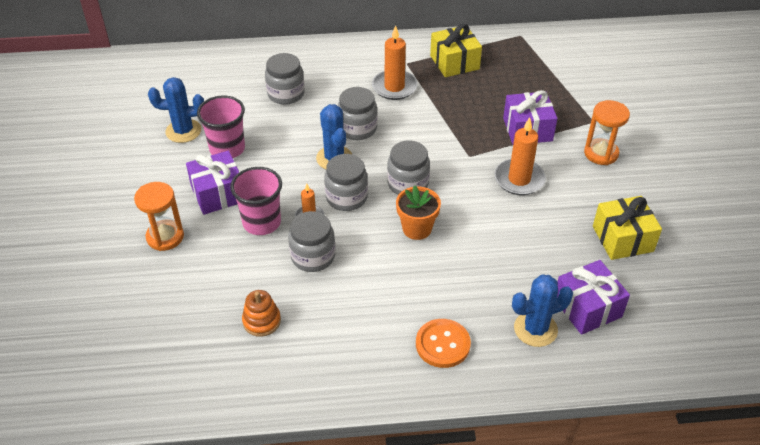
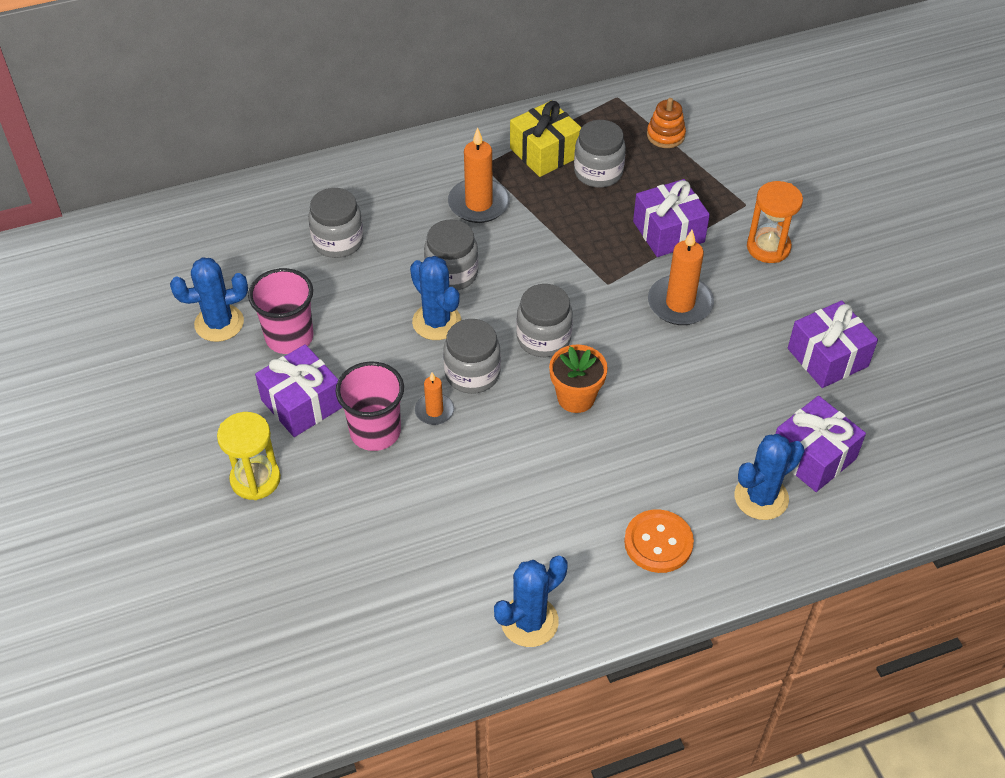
camera: 15 degrees left, 5 degrees up
orange hourglass [134,182,184,251] -> yellow hourglass [217,412,281,500]
orange stacking toy [242,290,281,337] -> orange stacking toy moved to [647,98,686,148]
grey jar [288,211,335,272] -> grey jar moved to [574,120,626,187]
yellow gift [593,196,662,260] -> purple gift [788,300,878,388]
none -> blue cactus [494,556,568,647]

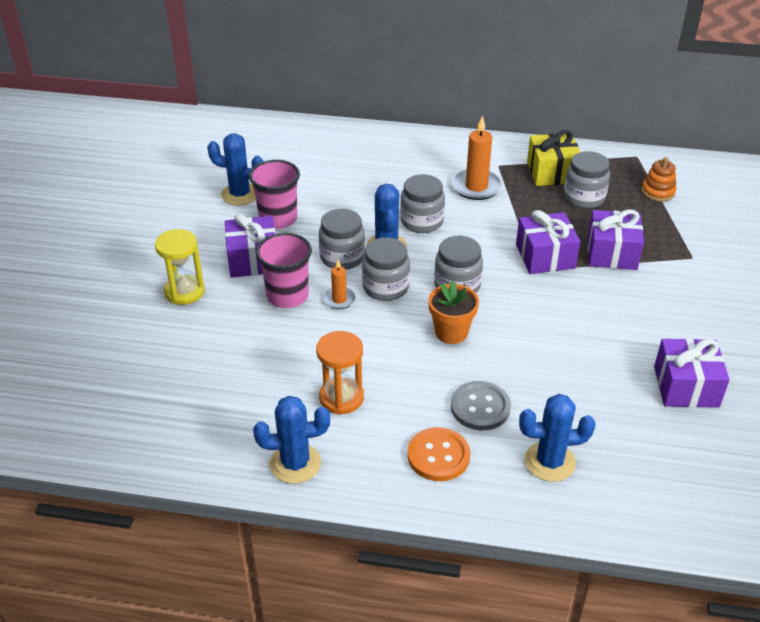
camera: 30 degrees right, 10 degrees down
grey jar [308,188,364,258] -> grey jar moved to [319,209,365,270]
orange candle [648,230,714,325] -> none
orange hourglass [747,181,803,263] -> orange hourglass moved to [316,331,364,415]
purple gift [776,396,866,492] -> purple gift moved to [516,210,580,274]
none -> grey button [451,381,511,430]

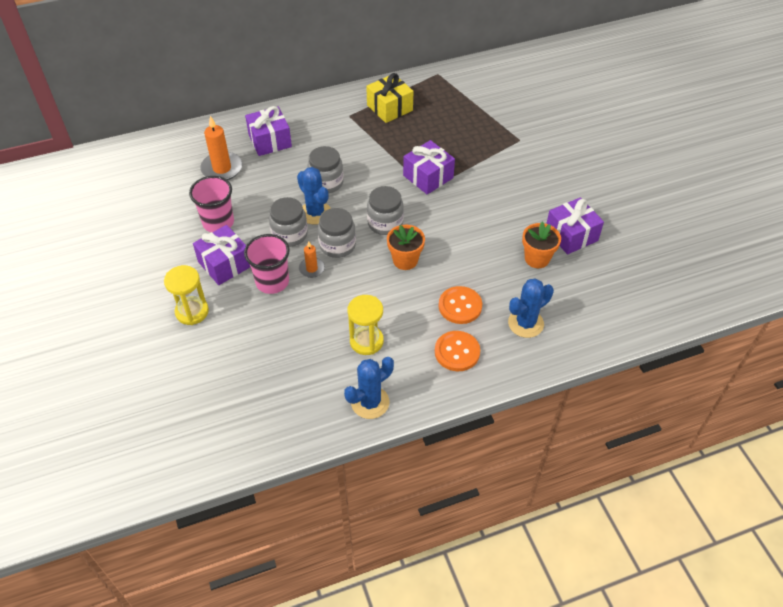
camera: 30 degrees left, 10 degrees up
blue cactus [207,133,264,205] -> none
orange hourglass [316,331,364,415] -> yellow hourglass [348,295,384,355]
orange candle [451,115,502,200] -> orange candle moved to [200,116,242,180]
grey button [451,381,511,430] -> orange button [439,286,482,324]
grey jar [564,151,610,208] -> none
purple gift [588,209,644,270] -> purple gift moved to [245,106,292,156]
orange stacking toy [641,157,676,202] -> none
none -> orange flower pot [522,221,561,268]

